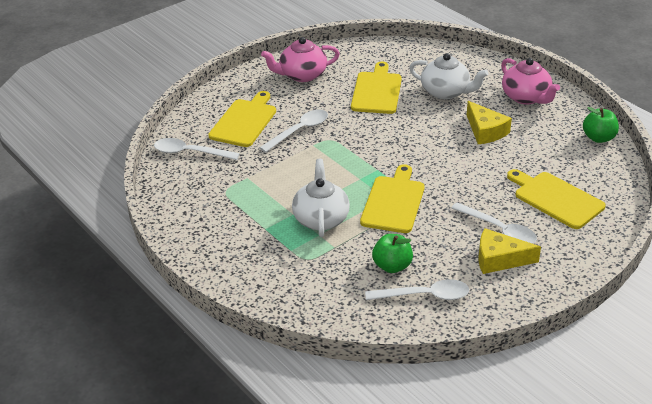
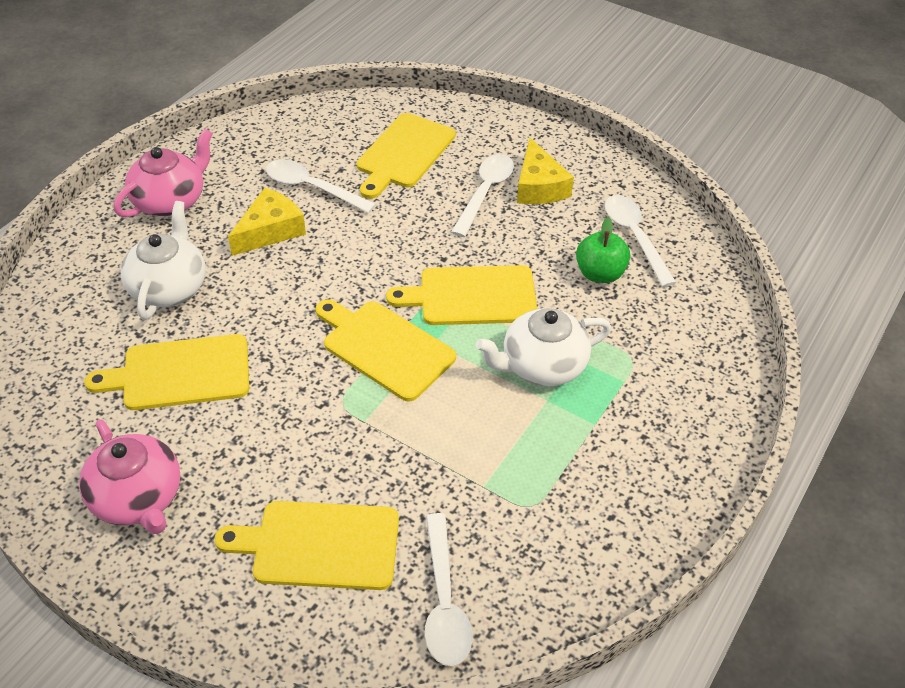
camera: 110 degrees left, 10 degrees up
white spoon [259,109,328,152] -> white spoon moved to [266,159,376,213]
green apple [583,107,619,143] -> none
none -> yellow cutting board [316,299,456,402]

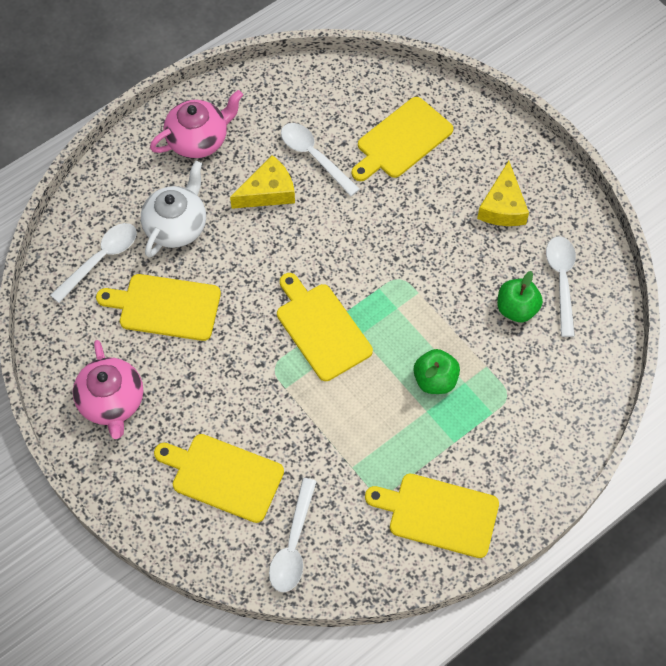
camera: 20 degrees right, 15 degrees up
yellow cutting board [386,265,537,325] -> yellow cutting board moved to [365,474,499,558]
white spoon [451,154,514,237] -> white spoon moved to [50,223,137,303]
white teapot [475,308,611,386] -> green apple [413,349,460,394]

